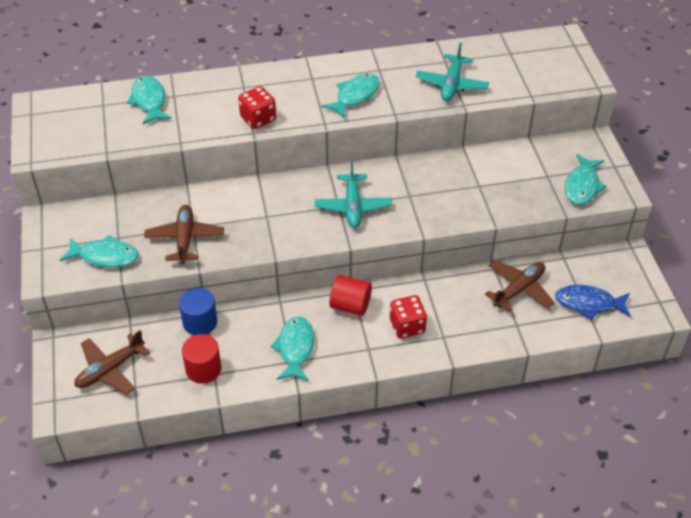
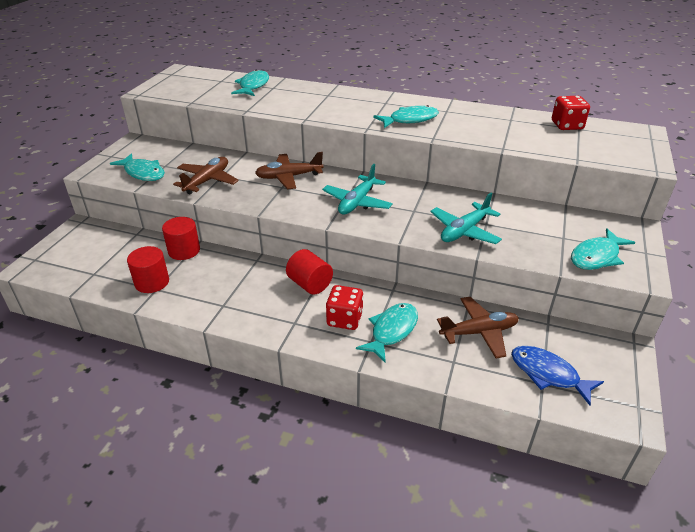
camera: 30 degrees right, 10 degrees down
brown plane [74,330,150,395] -> brown plane moved to [255,152,323,189]
blue cylinder [179,288,217,335] -> red cylinder [162,217,200,260]
red dice [238,86,276,129] -> red dice moved to [552,96,590,130]
turquoise fish [271,316,314,381] -> turquoise fish moved to [356,303,418,363]
turquoise plane [415,42,489,101] -> turquoise plane moved to [430,193,502,244]

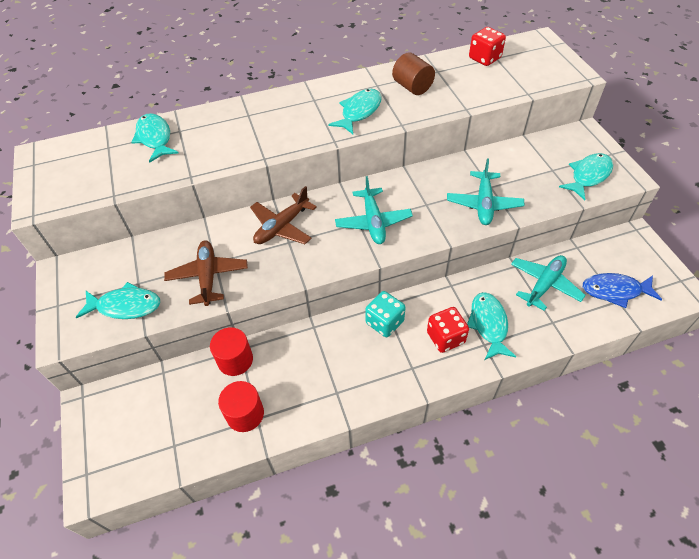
camera: 35 degrees left, 15 degrees up
red cylinder [286,249,333,295] -> turquoise dice [365,291,406,337]
brown plane [437,297,519,358] -> turquoise plane [511,255,586,311]
turquoise fish [571,228,635,270] -> turquoise fish turned 150 degrees counterclockwise [559,153,613,200]
none -> brown cylinder [392,52,435,95]

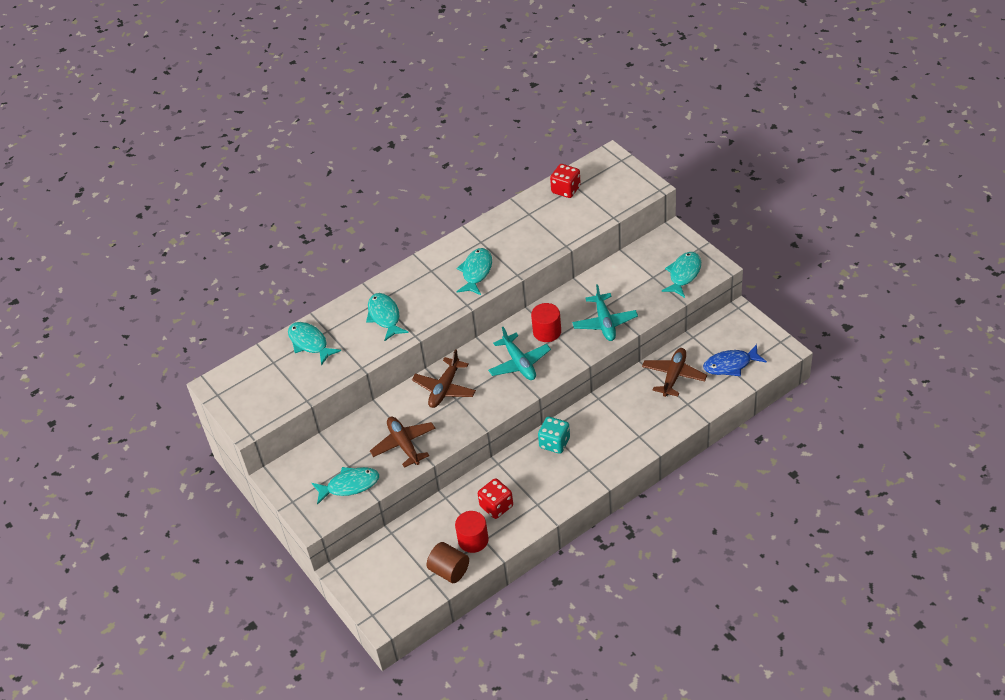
camera: 15 degrees left, 5 degrees down
red cylinder [210,327,253,376] -> red cylinder moved to [531,303,561,342]
brown cylinder [392,52,435,95] -> brown cylinder moved to [427,542,469,583]
red dice [427,307,469,353] -> red dice moved to [478,478,513,519]
turquoise fish [467,292,516,360] -> turquoise fish moved to [366,293,409,342]
turquoise plane [511,255,586,311] -> brown plane [642,348,707,397]

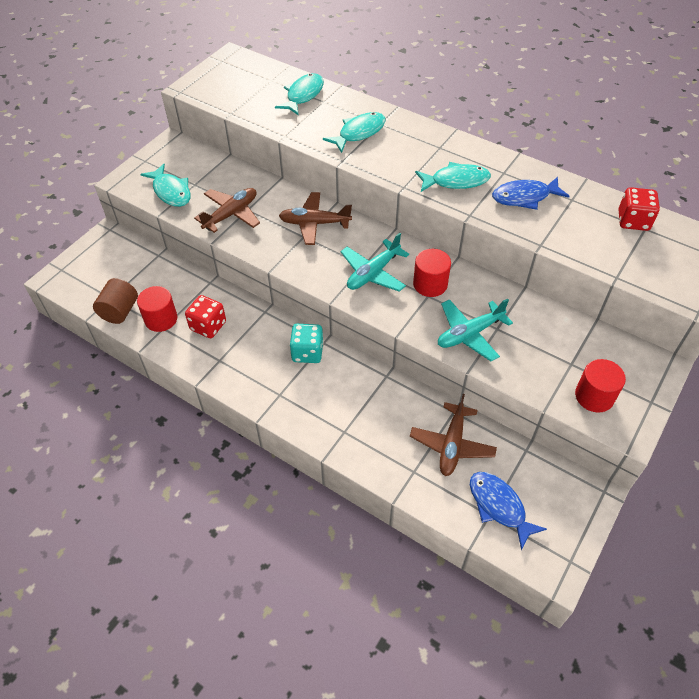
camera: 65 degrees right, 5 degrees up
brown plane [642,348,707,397] -> brown plane turned 105 degrees clockwise [410,394,497,476]
turquoise fish [662,252,701,298] -> red cylinder [575,359,626,412]
none -> blue fish [492,176,570,210]

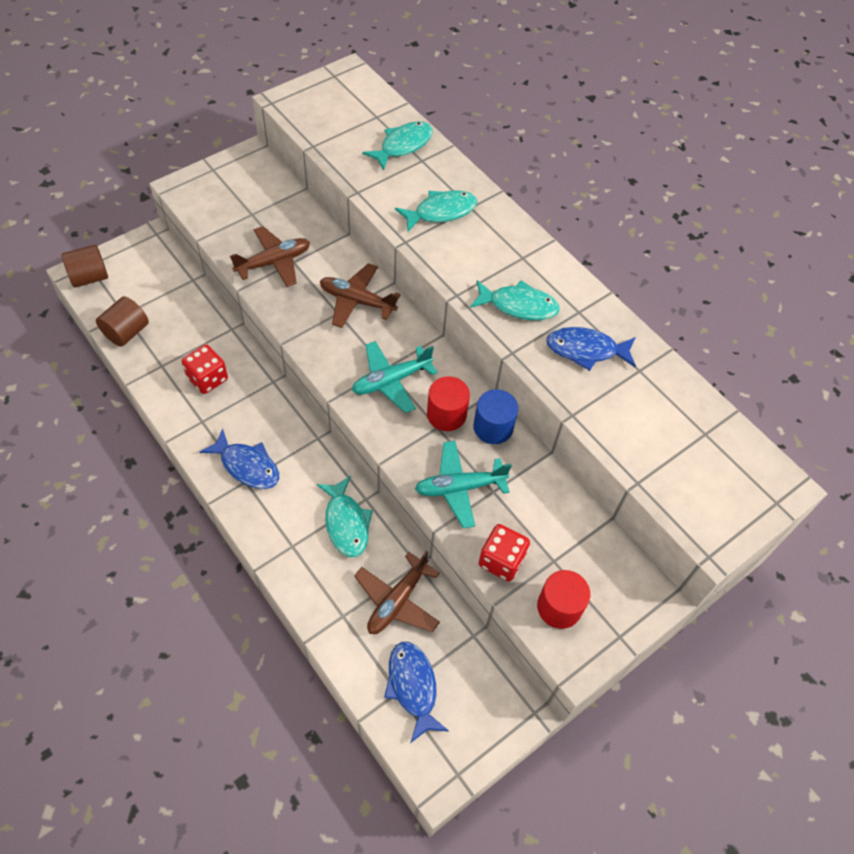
camera: 15 degrees right, 5 degrees up
red cylinder [137,286,177,332] -> none
turquoise fish [140,164,191,207] -> turquoise fish moved to [317,476,373,557]
turquoise dice [290,324,323,363] -> none
red dice [619,187,660,231] -> red dice moved to [479,524,530,581]
none -> brown cylinder [61,245,108,288]
none -> blue fish [200,428,279,489]
none -> blue cylinder [473,389,518,444]

